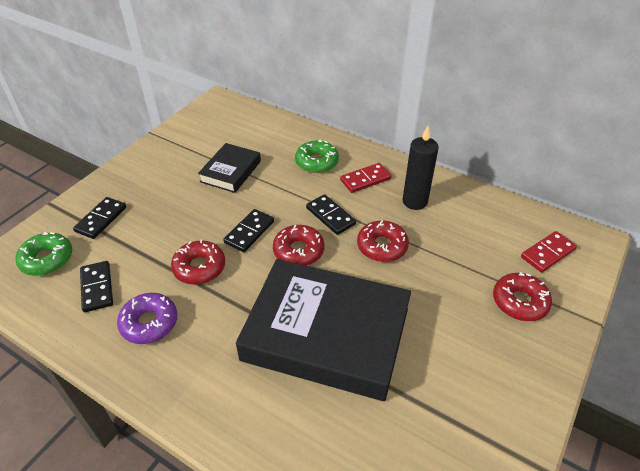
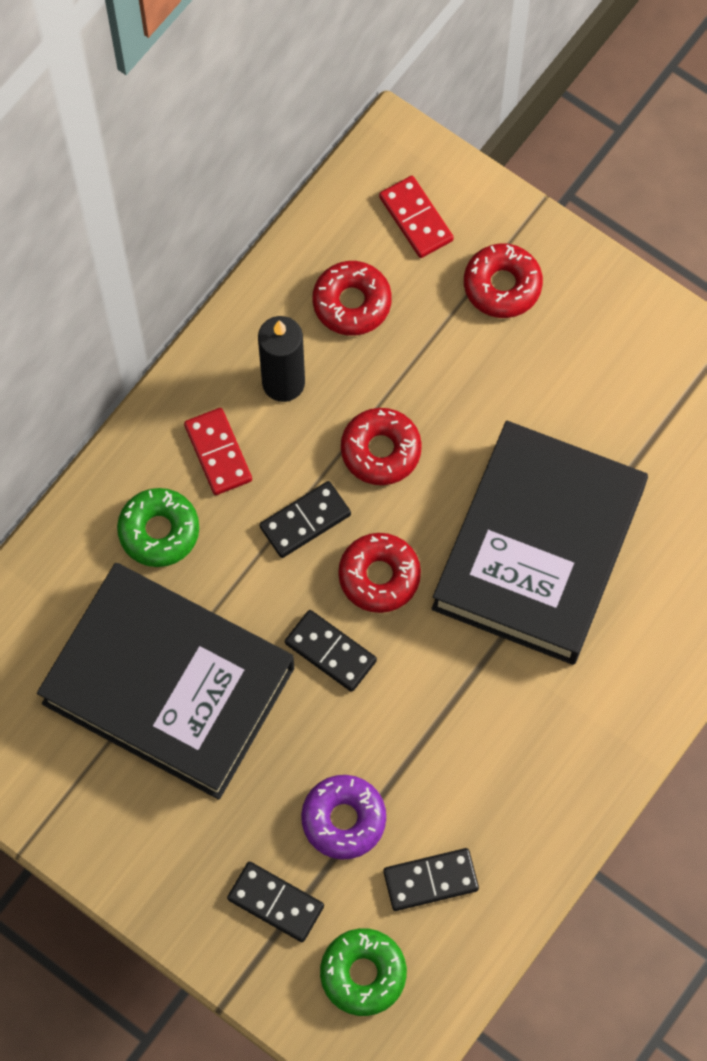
camera: 85 degrees left, 25 degrees up
purple donut [117,293,177,344] -> purple donut moved to [301,775,386,860]
red donut [171,239,225,285] -> red donut moved to [312,261,392,336]
black book [198,143,261,193] -> black book [37,563,294,800], size x2.06

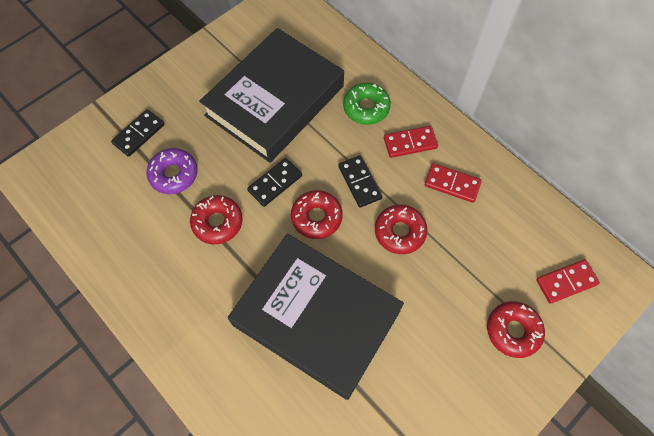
camera: 100 degrees right, 5 degrees down
black candle [258,316,305,402] -> red domino [425,163,482,203]
red donut [312,261,392,336] -> red donut moved to [190,195,243,244]
green donut [320,928,407,1016] -> none
black domino [383,848,479,911] -> none

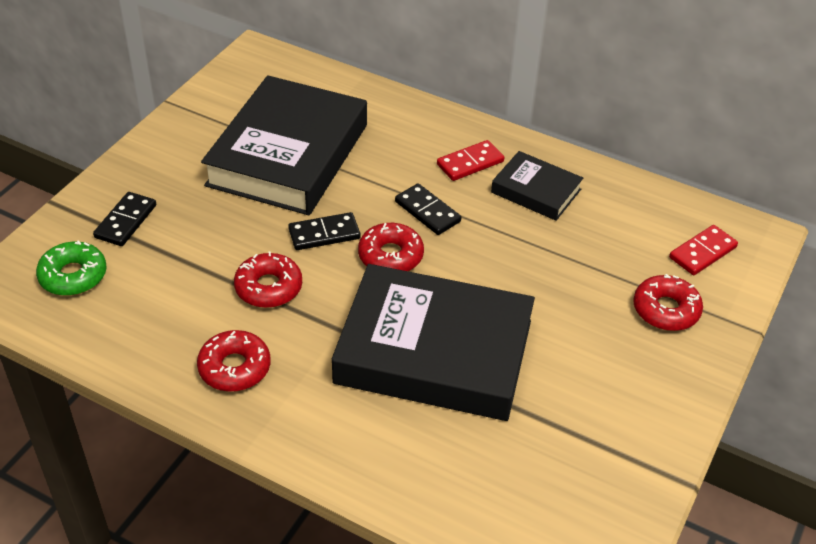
camera: 20 degrees left, 20 degrees down
purple donut [146,148,197,194] -> none
black domino [247,158,302,207] -> black domino turned 45 degrees clockwise [288,212,360,250]
green donut [343,83,391,125] -> green donut moved to [36,240,107,296]
red donut [375,205,427,254] -> red donut moved to [197,330,270,392]
red domino [425,163,482,203] -> black book [491,151,583,221]

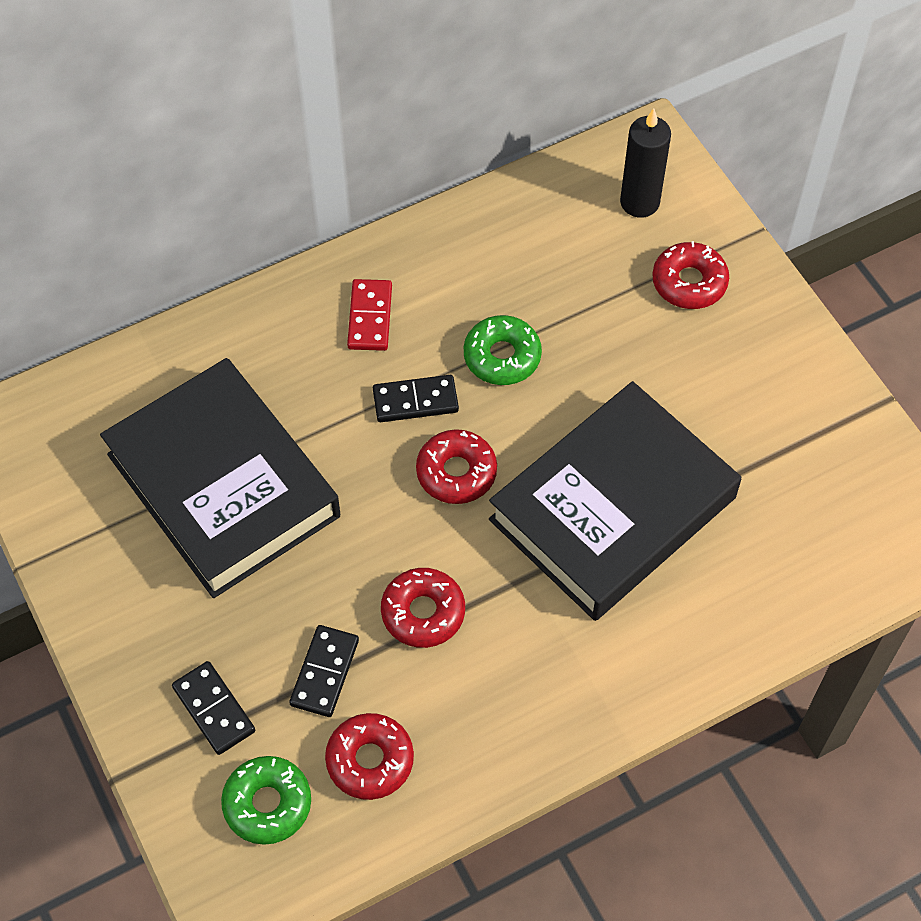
camera: 55 degrees left, 15 degrees up
red donut [197,330,270,392] -> red donut moved to [325,713,414,800]
black domino [288,212,360,250] -> black domino moved to [289,625,359,717]
black book [491,151,583,221] -> none
red domino [669,225,738,275] -> black candle [620,108,671,218]
none -> green donut [464,315,542,385]

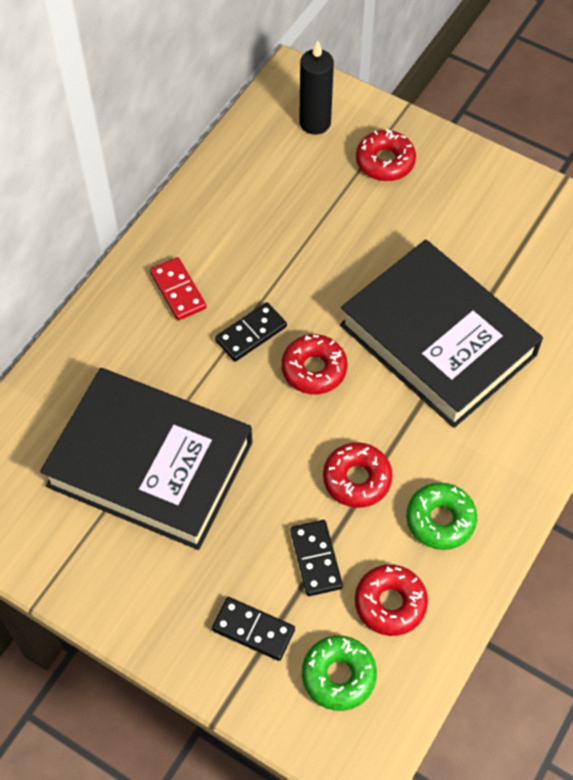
camera: 30 degrees left, 0 degrees up
green donut [464,315,542,385] -> green donut moved to [406,483,477,550]
black book [489,381,741,621] -> black book turned 60 degrees counterclockwise [340,239,543,428]

